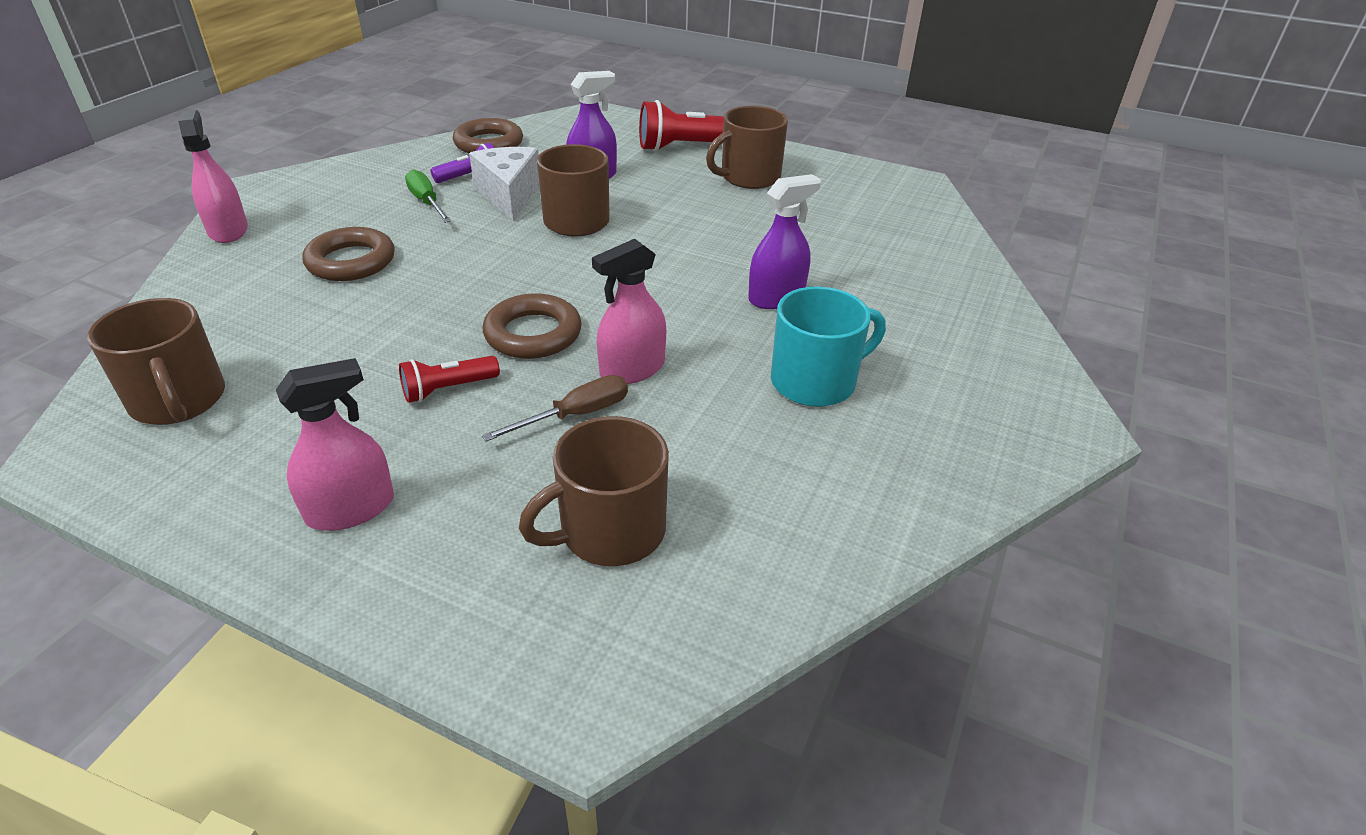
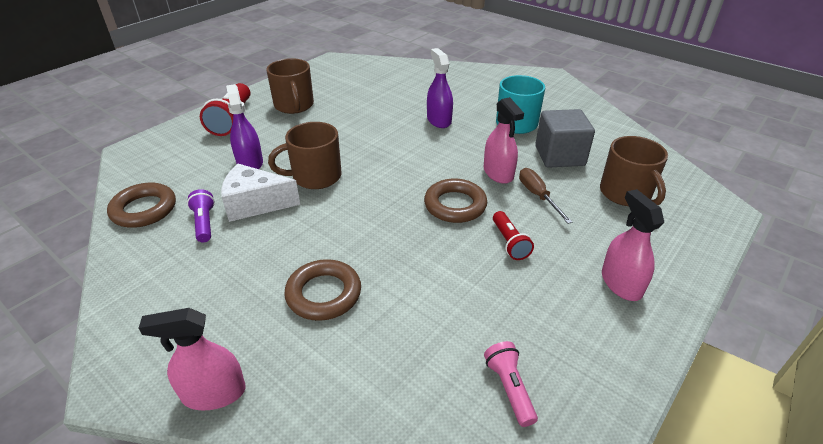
camera: 75 degrees left, 0 degrees up
brown mug [87,298,225,425] -> pink flashlight [484,341,538,427]
green screwdriver [405,169,451,223] -> none
none -> grey cube [535,109,595,168]

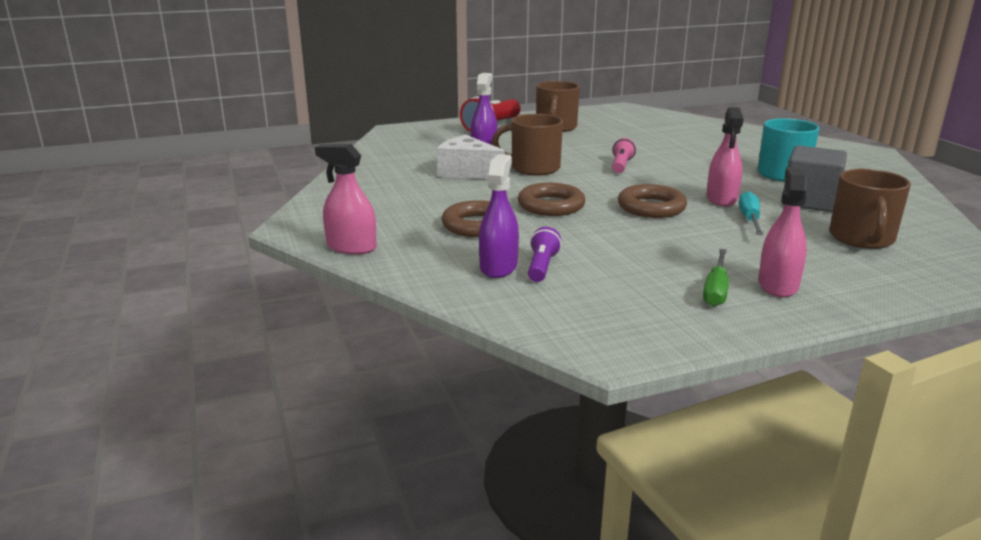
camera: 30 degrees right, 15 degrees down
brown ring [107,183,176,228] -> brown ring moved to [518,183,586,216]
purple flashlight [187,189,215,243] -> purple flashlight moved to [528,227,562,282]
purple spray bottle [427,48,453,128] -> purple spray bottle moved to [479,154,519,278]
pink flashlight [484,341,538,427] -> pink flashlight moved to [612,138,636,173]
red flashlight [493,211,534,260] -> none
brown screwdriver [519,168,573,224] -> turquoise screwdriver [739,191,764,235]
none -> green screwdriver [703,249,729,306]

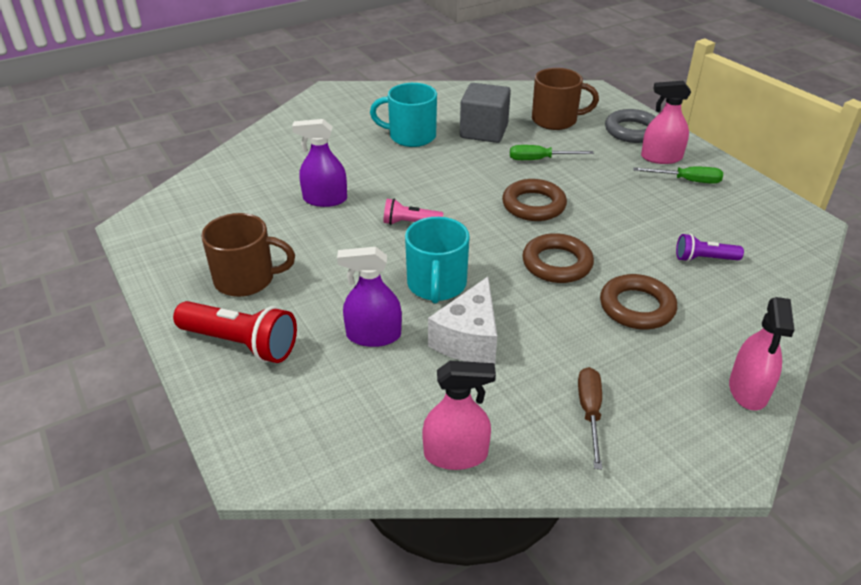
camera: 100 degrees left, 15 degrees up
purple spray bottle [479,154,519,278] -> purple spray bottle moved to [292,119,347,207]
brown mug [492,114,563,176] -> turquoise mug [405,217,470,304]
pink spray bottle [707,107,744,206] -> pink spray bottle moved to [422,361,496,470]
turquoise screwdriver [739,191,764,235] -> green screwdriver [510,145,594,160]
none -> brown screwdriver [578,367,602,469]
none -> grey ring [605,109,656,143]

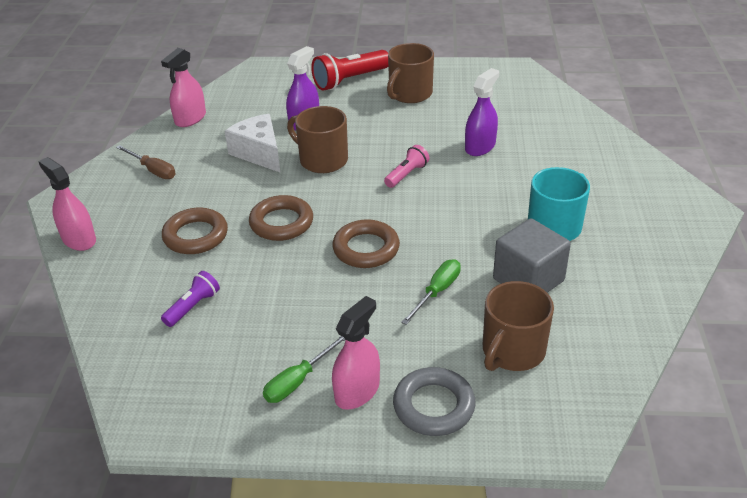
camera: 125 degrees right, 0 degrees up
turquoise mug [405,217,470,304] -> brown mug [287,106,348,173]

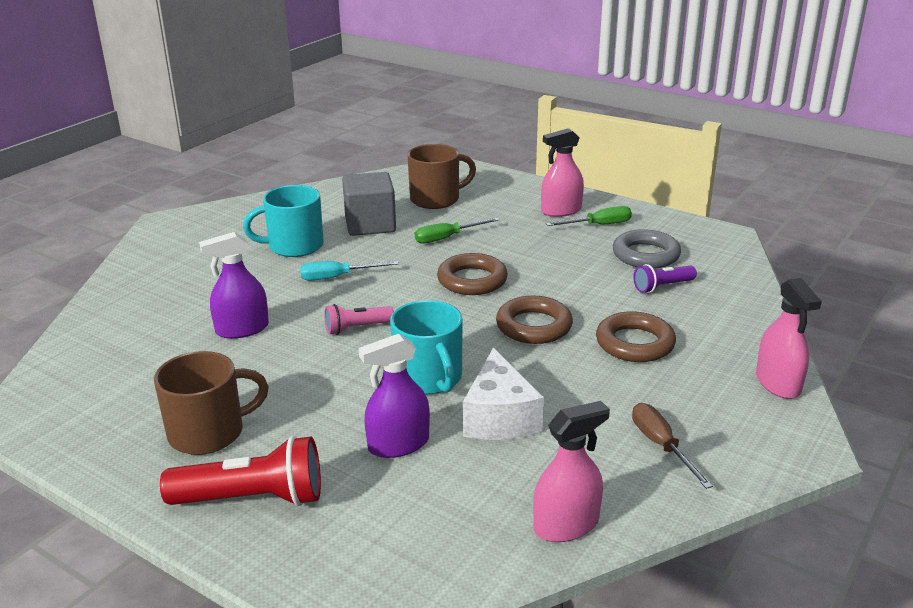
camera: 150 degrees left, 10 degrees down
brown mug [287,106,348,173] -> turquoise mug [390,300,463,394]
grey ring [393,367,476,436] -> grey ring moved to [613,229,681,268]
none -> turquoise screwdriver [300,261,399,281]

